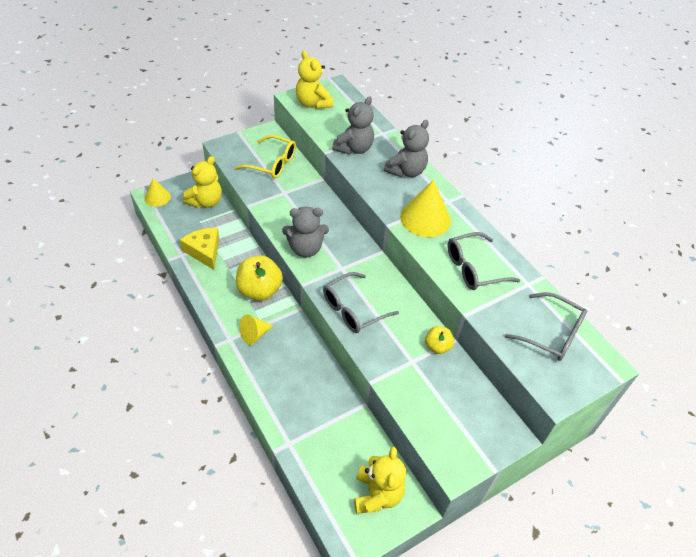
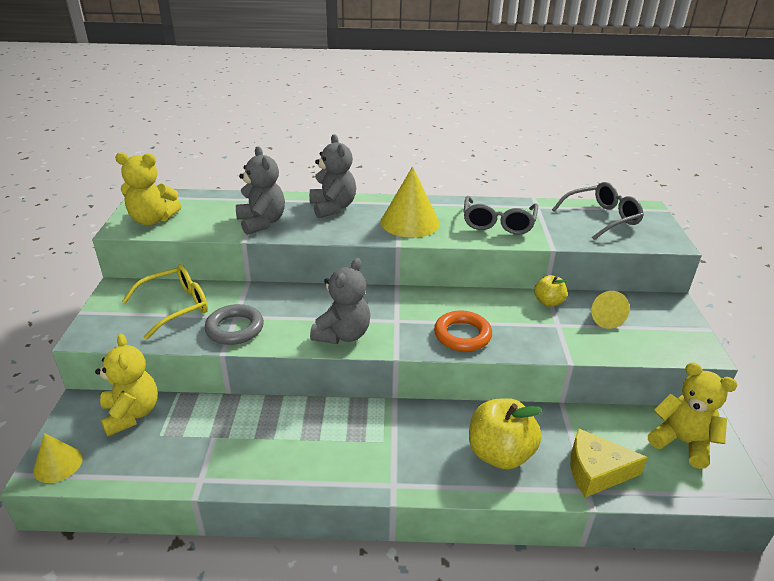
camera: 55 degrees left, 15 degrees down
yellow cheese [180,228,219,270] -> yellow cheese moved to [570,428,648,497]
yellow apple [236,255,283,301] -> yellow apple moved to [469,398,543,469]
yellow cone [240,314,274,345] -> yellow cone moved to [591,291,630,329]
grey glasses [323,272,399,333] -> orange ring [434,311,492,352]
none -> grey ring [205,304,264,345]

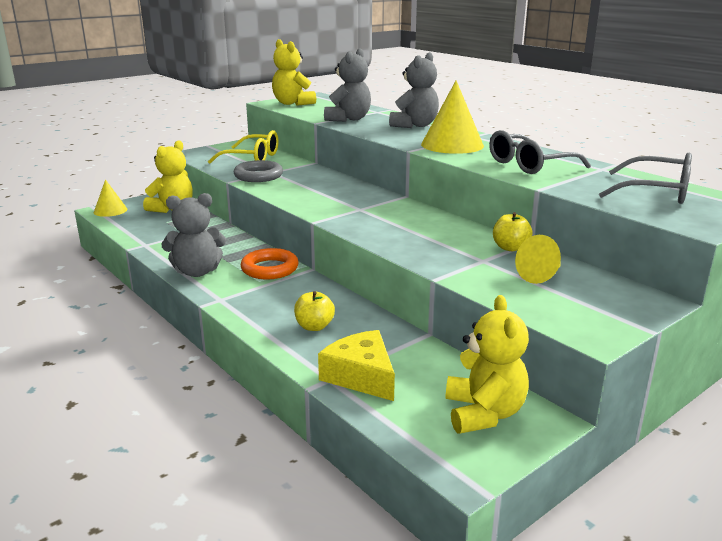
camera: 50 degrees right, 10 degrees down
grey teddy bear [310,258,370,344] -> grey teddy bear moved to [162,193,226,277]
orange ring [434,311,492,352] -> orange ring moved to [241,248,299,279]
yellow apple [469,398,543,469] -> yellow apple [294,291,335,331], size x0.55

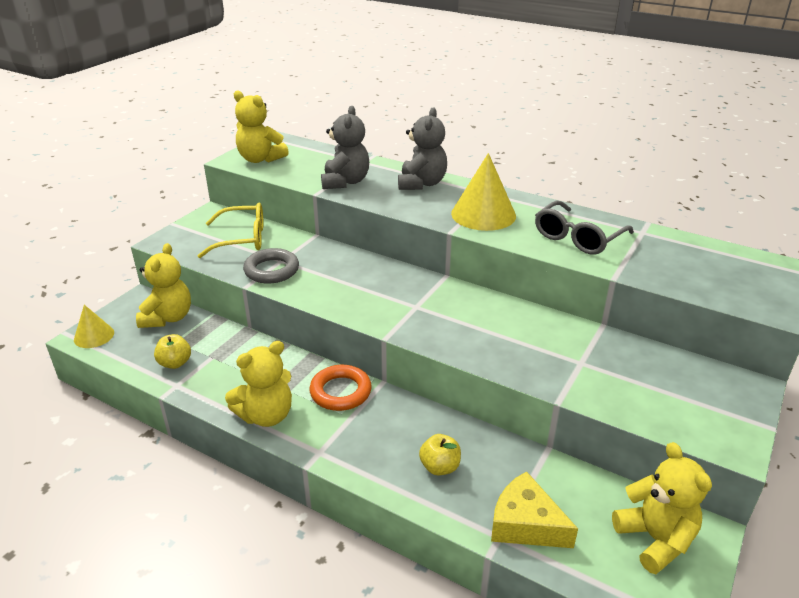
camera: 20 degrees left, 10 degrees up
grey teddy bear [162,193,226,277] -> yellow teddy bear [225,341,292,427]
yellow apple [493,212,533,251] -> yellow apple moved to [154,334,191,369]
yellow cone [515,235,561,284] -> none
grey glasses [599,153,692,204] -> none

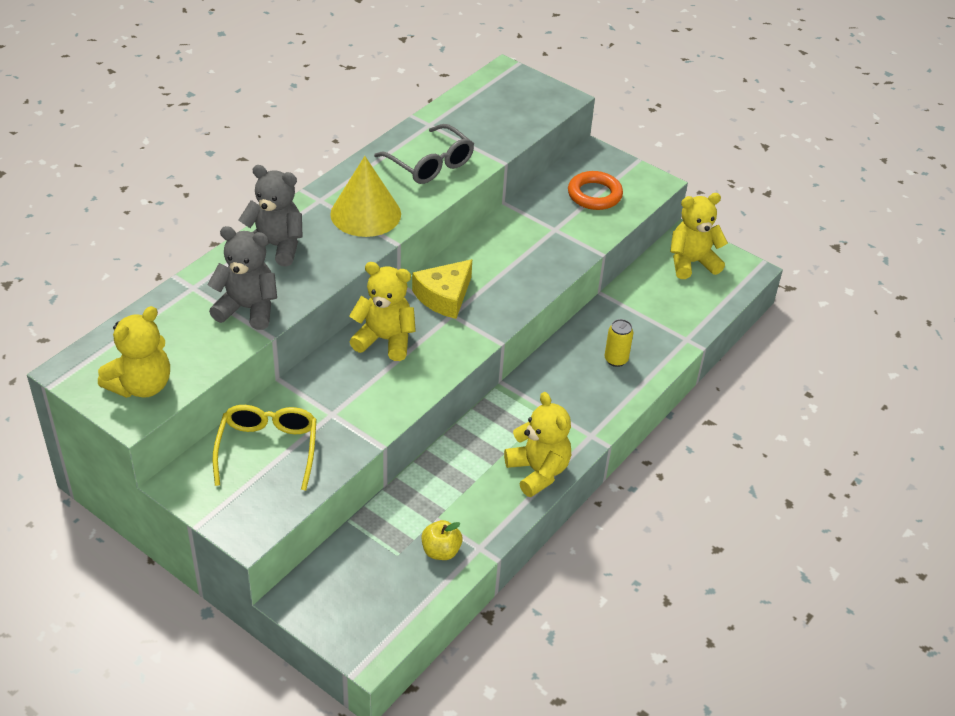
camera: 85 degrees left, 10 degrees up
yellow cone [74,305,114,348] -> none
yellow teddy bear [136,243,191,328] -> yellow teddy bear moved to [349,262,416,361]
grey ring [243,248,299,284] -> none
orange ring [310,365,372,411] -> orange ring moved to [568,171,623,210]
yellow apple [419,434,461,475] -> yellow can [605,319,633,367]
yellow cheese [491,471,578,548] -> yellow cheese moved to [412,259,472,319]

